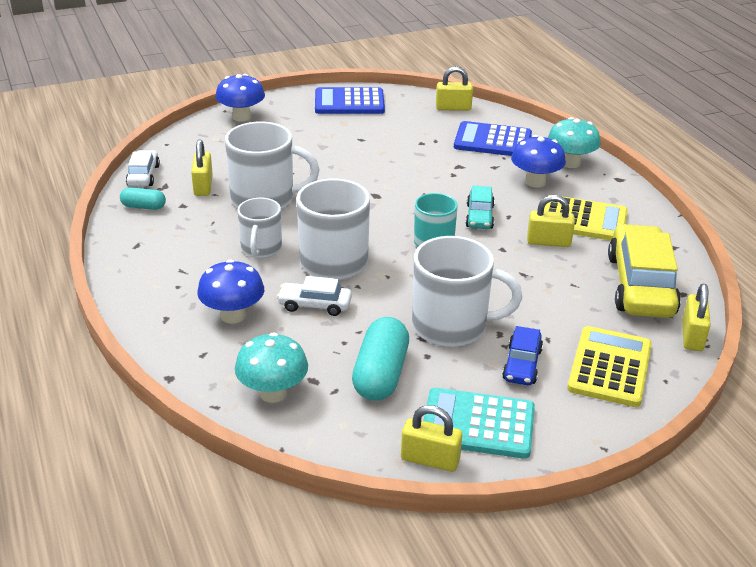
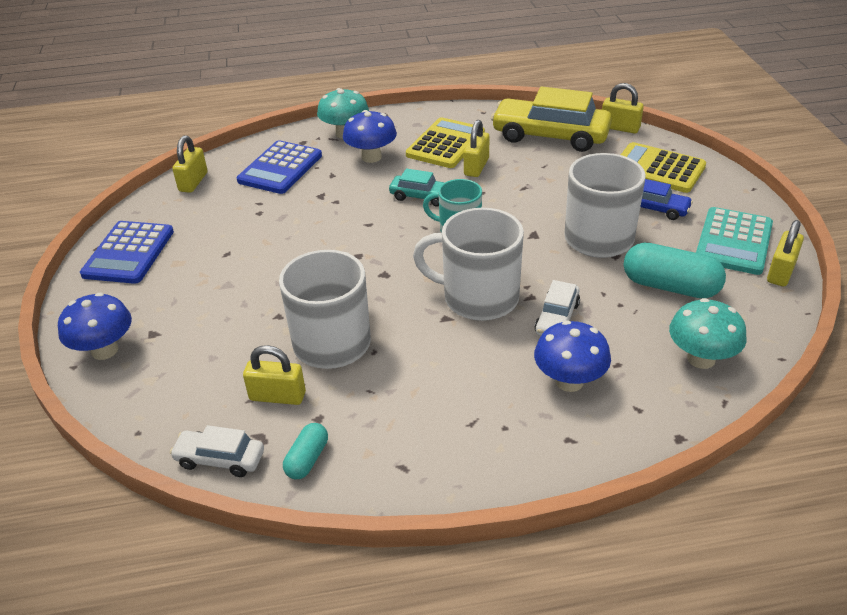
camera: 75 degrees left, 5 degrees up
white mug [237,198,282,258] -> none

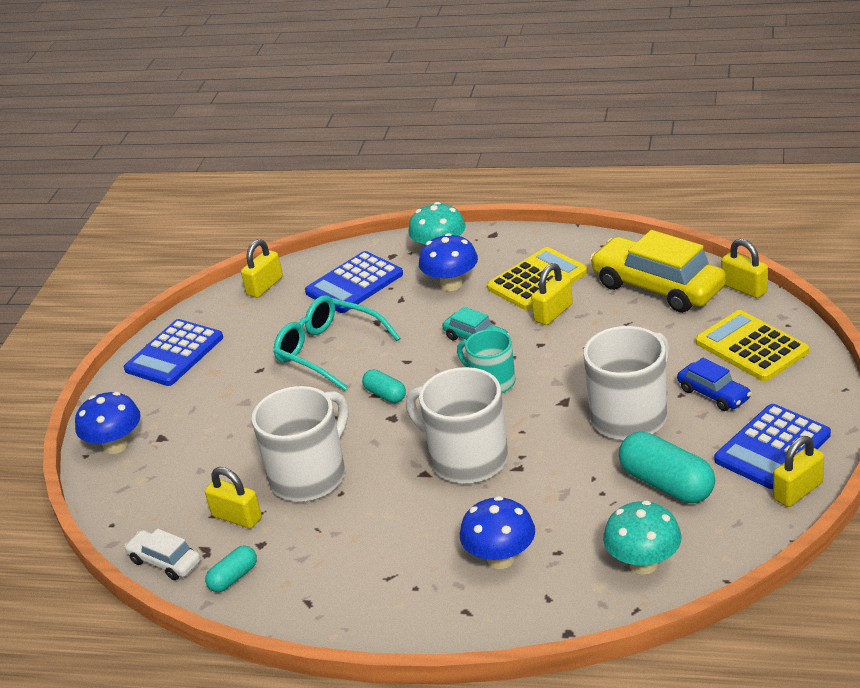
camera: 25 degrees right, 5 degrees down
white car [534,280,580,336] -> none
turquoise calculator [696,207,773,275] -> blue calculator [714,404,831,489]
none -> turquoise glasses [273,295,400,391]
none -> turquoise capsule [362,369,406,403]

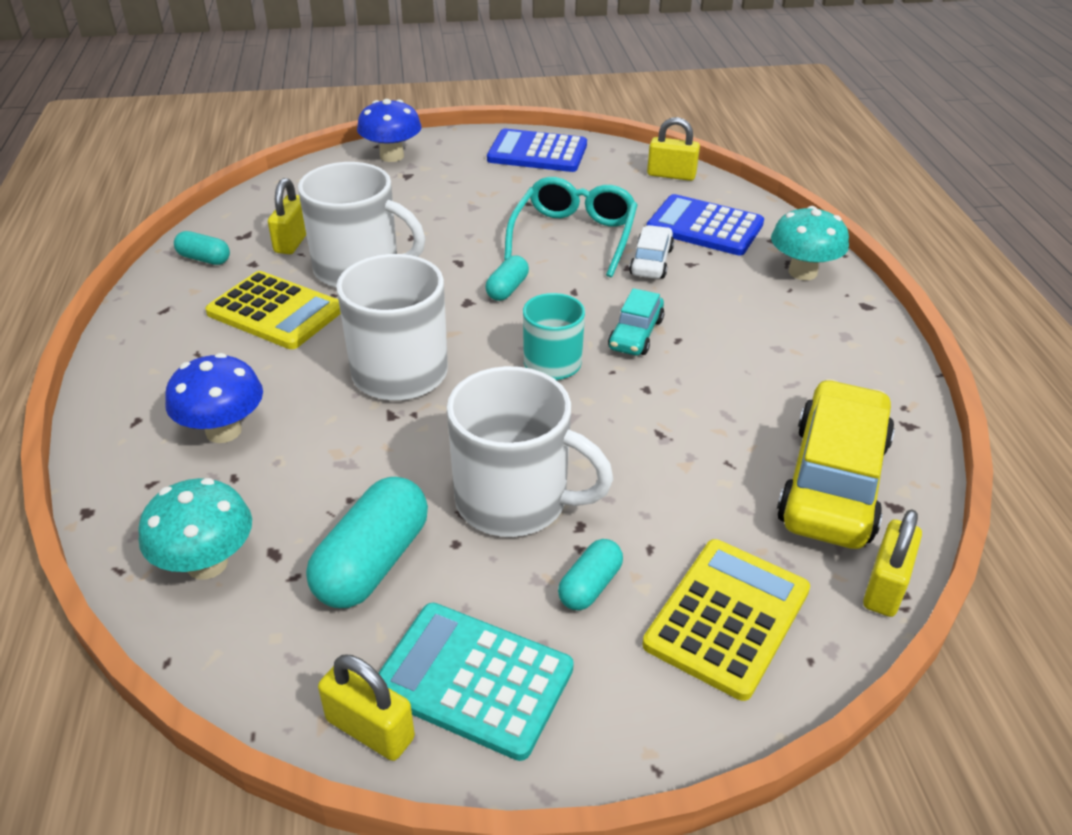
camera: 65 degrees right, 5 degrees up
white car [124,529,201,580] -> white car moved to [629,225,674,279]
blue mushroom [419,233,478,291] -> none
yellow calculator [487,247,588,310] -> yellow calculator moved to [205,271,341,349]
yellow padlock [531,263,573,325] -> none
blue car [677,358,752,411] -> turquoise capsule [558,539,623,610]
blue calculator [714,404,831,489] -> turquoise calculator [379,603,574,761]

